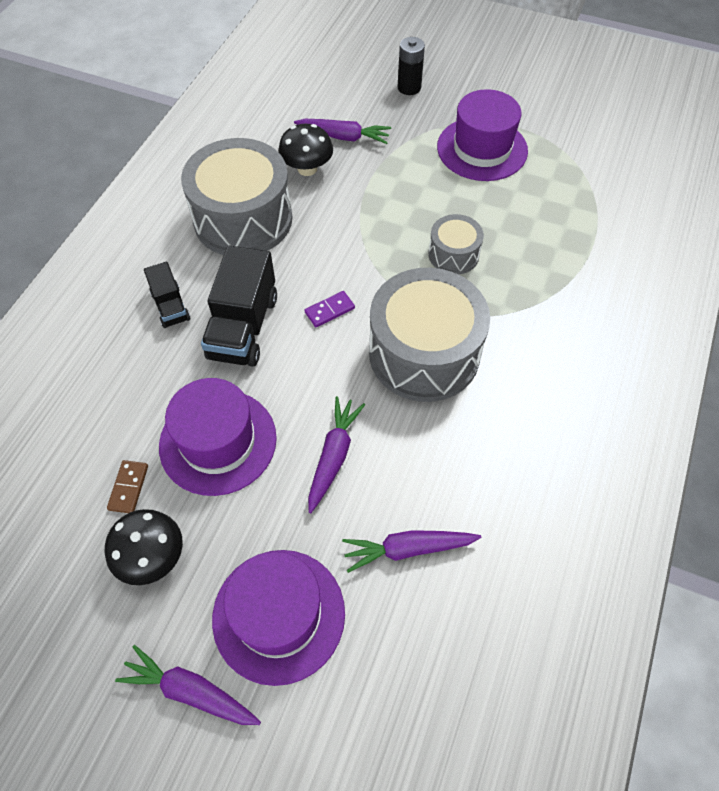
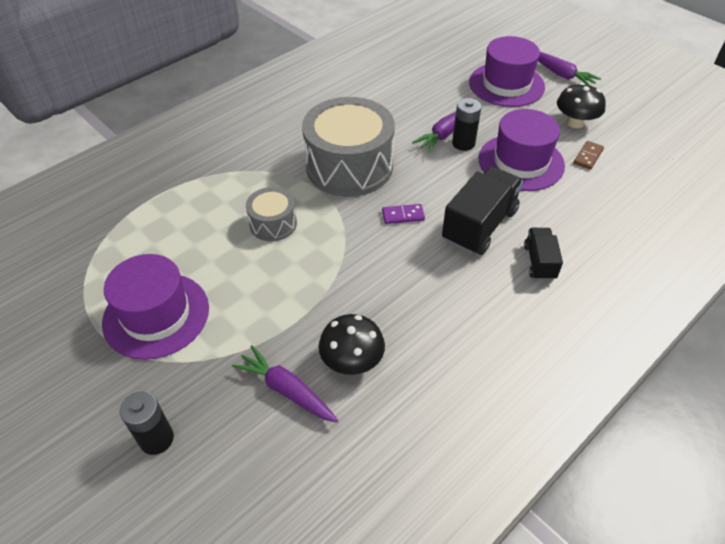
camera: 155 degrees left, 10 degrees down
grey drum [181,138,292,255] -> none
purple carrot [342,530,481,573] -> none
none -> black battery [452,98,481,151]

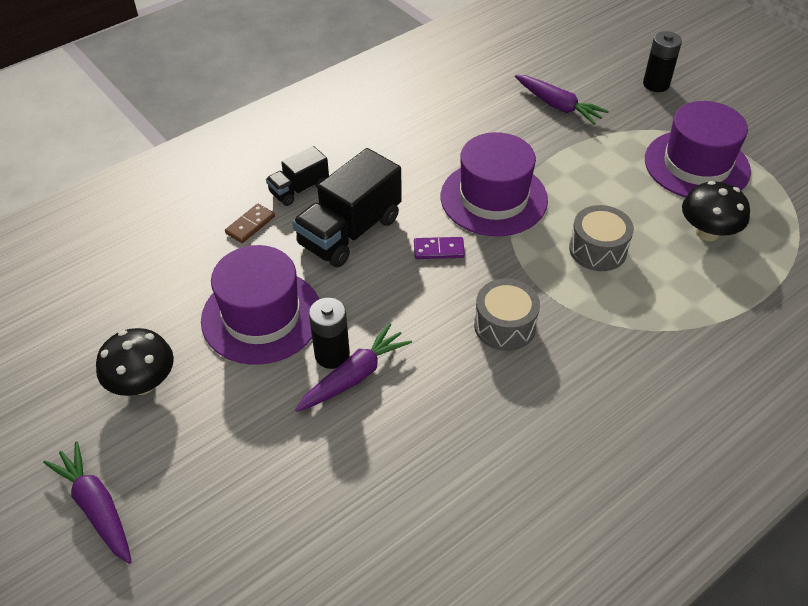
camera: 175 degrees left, 0 degrees up
grey drum [302,97,395,197] -> grey drum [474,279,540,351], size x0.50
black mushroom [319,314,385,375] -> black mushroom moved to [682,181,750,241]
purple hat [469,36,545,107] -> purple hat moved to [441,132,548,236]
black truck [524,228,563,280] -> black truck turned 45 degrees clockwise [266,146,329,206]
brown domino [574,141,604,170] -> brown domino moved to [225,204,275,243]

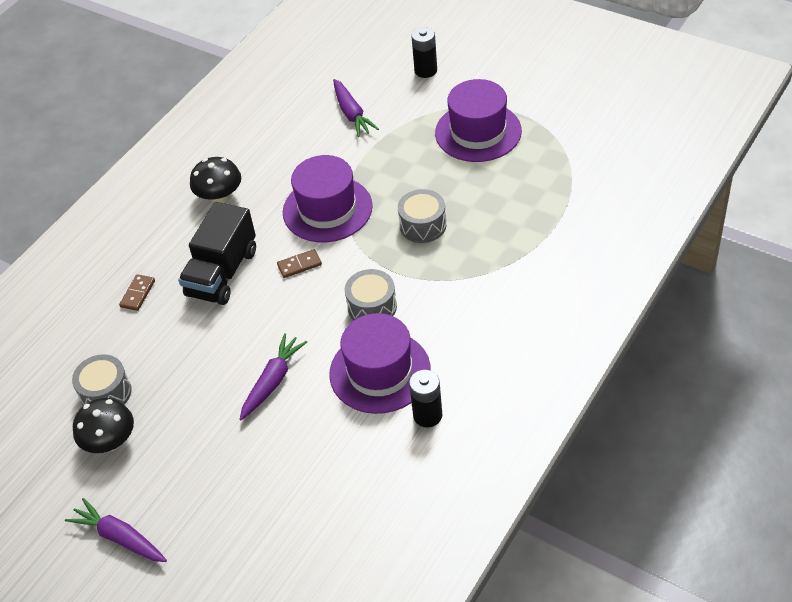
camera: 15 degrees left, 0 degrees up
purple hat [201,245,319,365] -> purple hat moved to [329,313,431,414]
black truck [266,146,329,206] -> none
black battery [309,298,350,369] -> black battery moved to [409,370,442,427]
purple domino [414,237,465,259] -> brown domino [277,249,322,278]
purple carrot [515,75,609,125] -> purple carrot turned 45 degrees clockwise [333,79,379,137]
black mushroom [682,181,750,241] -> black mushroom moved to [190,157,241,203]
none -> grey drum [72,354,132,406]

